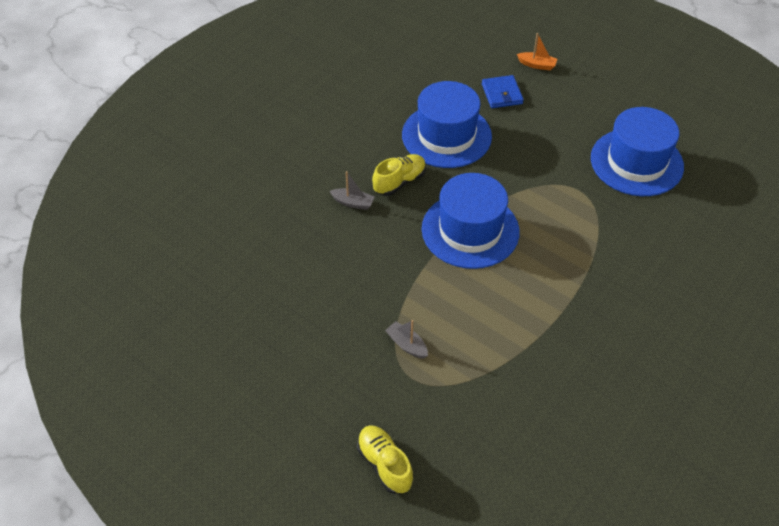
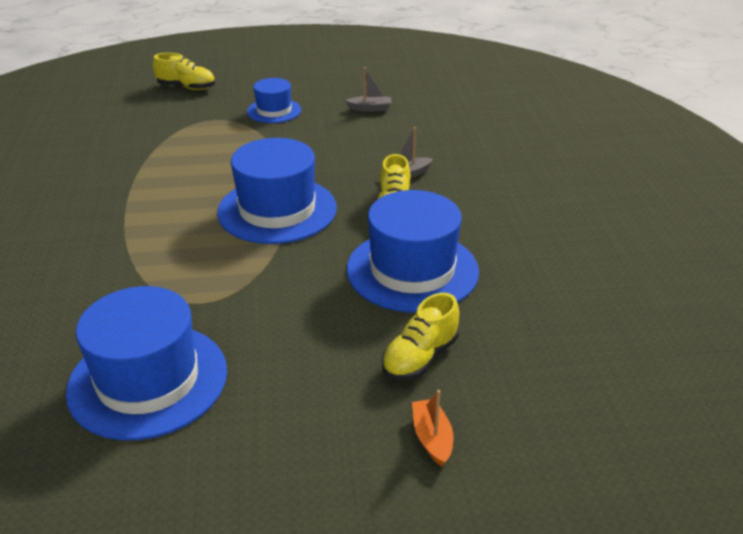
camera: 135 degrees right, 15 degrees down
grey boat [385,320,428,359] -> grey boat moved to [345,67,392,112]
blue wallet [482,75,524,108] -> yellow shoe [382,293,459,380]
orange boat [517,33,557,70] -> orange boat turned 105 degrees clockwise [412,390,453,467]
none -> blue hat [247,78,301,123]

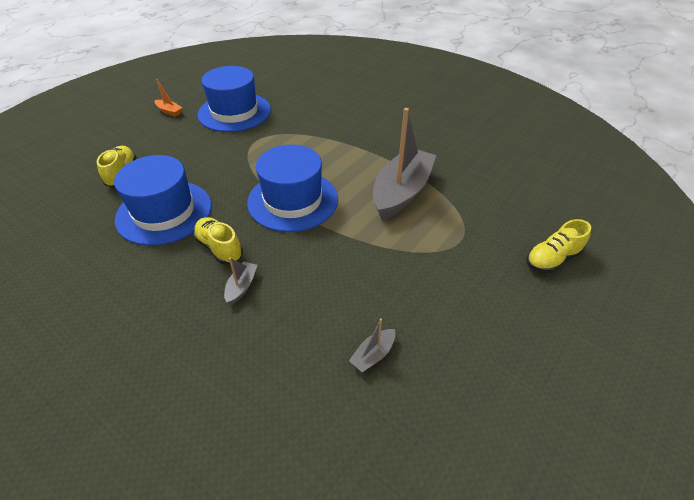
camera: 135 degrees right, 10 degrees up
blue hat [247,78,301,123] -> none
orange boat [412,390,453,467] -> orange boat moved to [154,79,183,117]
none -> grey boat [373,108,436,220]

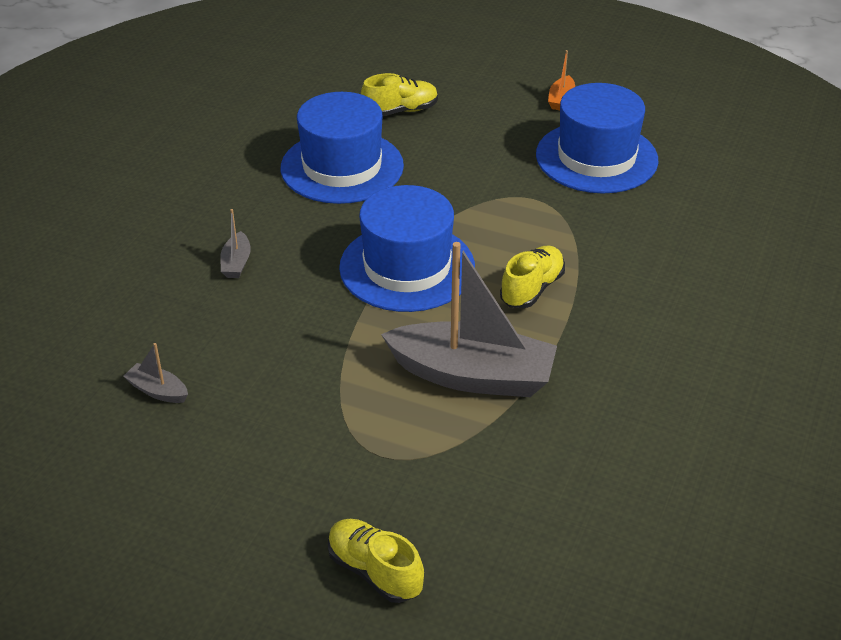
camera: 75 degrees right, 5 degrees down
yellow shoe [193,217,243,265] -> yellow shoe moved to [500,246,565,308]
grey boat [224,258,258,305] -> grey boat turned 90 degrees clockwise [220,209,251,278]

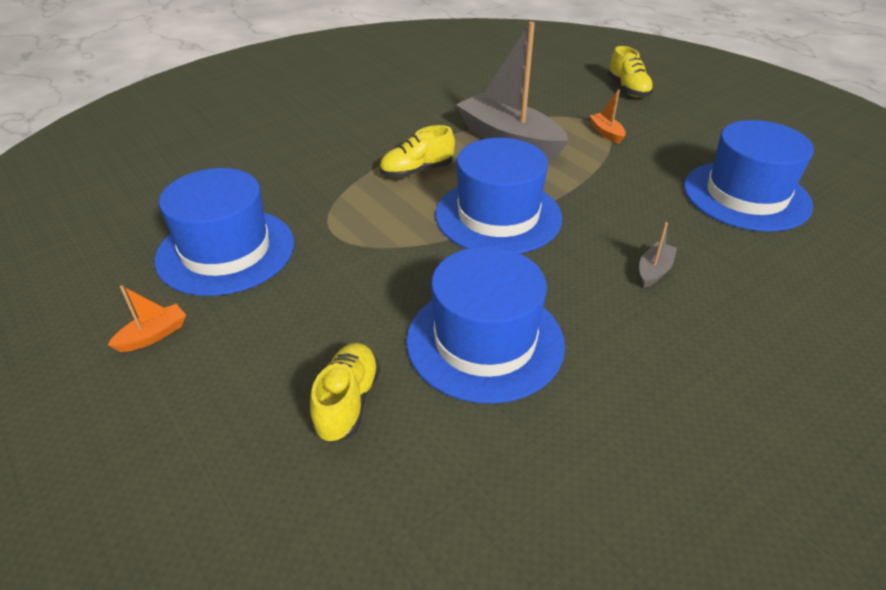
camera: 150 degrees left, 0 degrees up
grey boat [123,343,188,403] -> blue hat [684,120,814,232]
yellow shoe [361,73,438,116] -> yellow shoe turned 90 degrees clockwise [310,343,380,443]
none -> orange boat [589,90,626,144]

